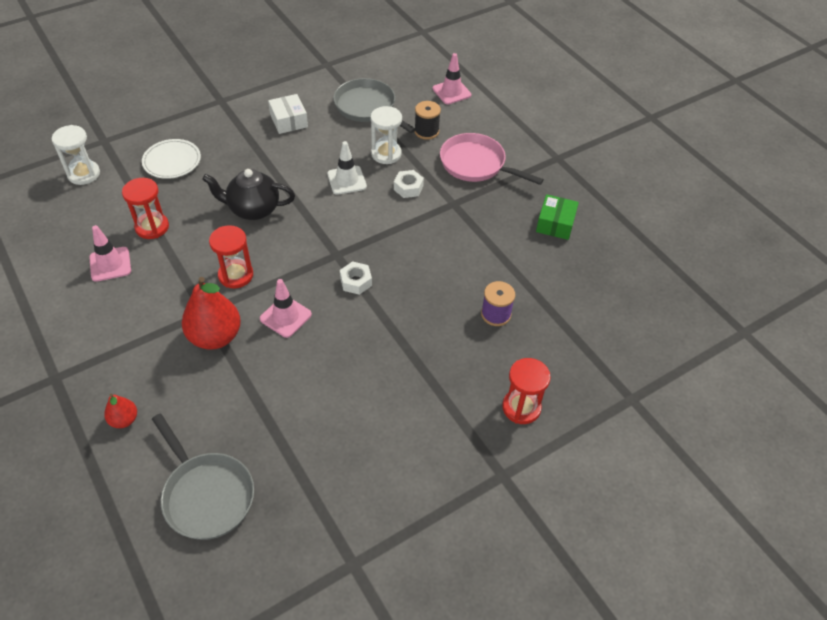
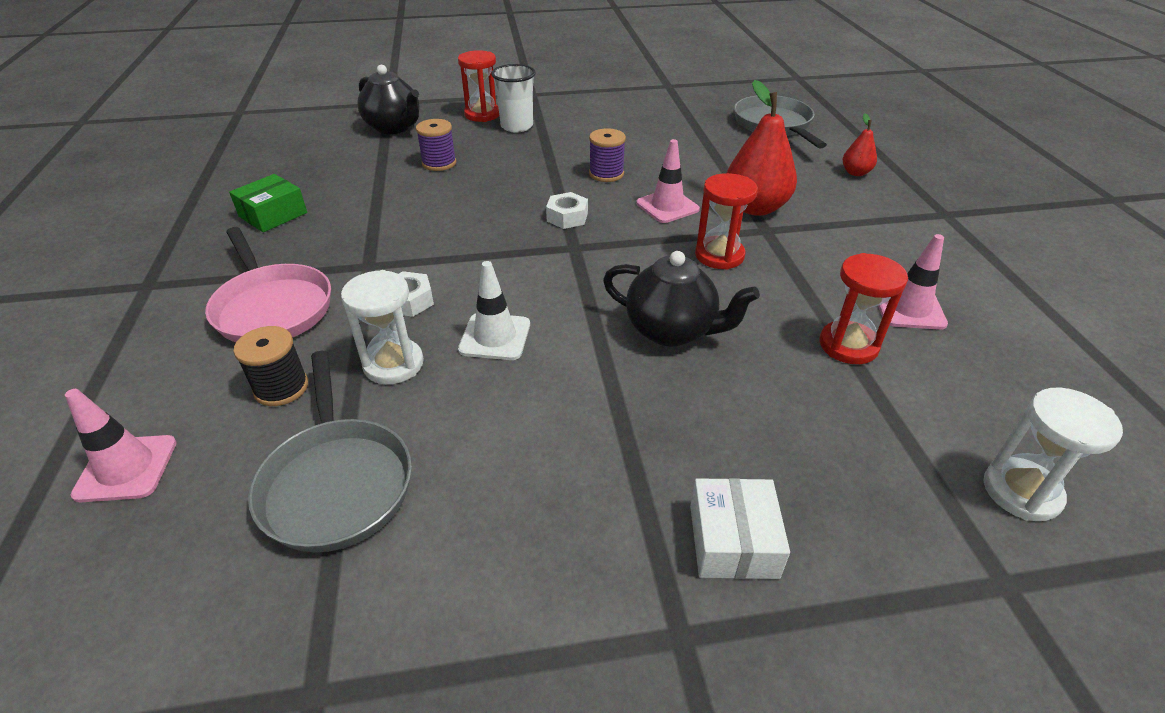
camera: 155 degrees left, 10 degrees down
white plate [142,139,201,179] -> none
white box [268,94,308,134] -> white box moved to [690,478,790,579]
none -> black teapot [357,65,420,134]
none -> white cup [491,64,536,133]
none -> purple spool [589,128,626,182]

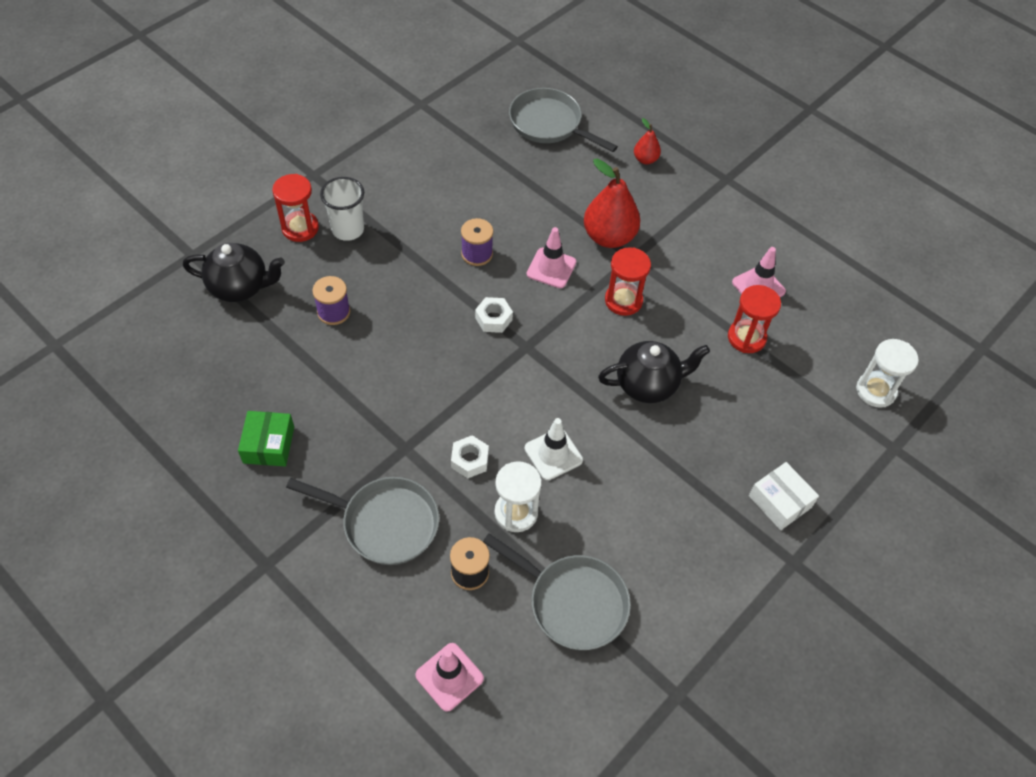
camera: 40 degrees left, 15 degrees up
pink pan [205,227,331,342] -> grey pan [286,477,439,565]

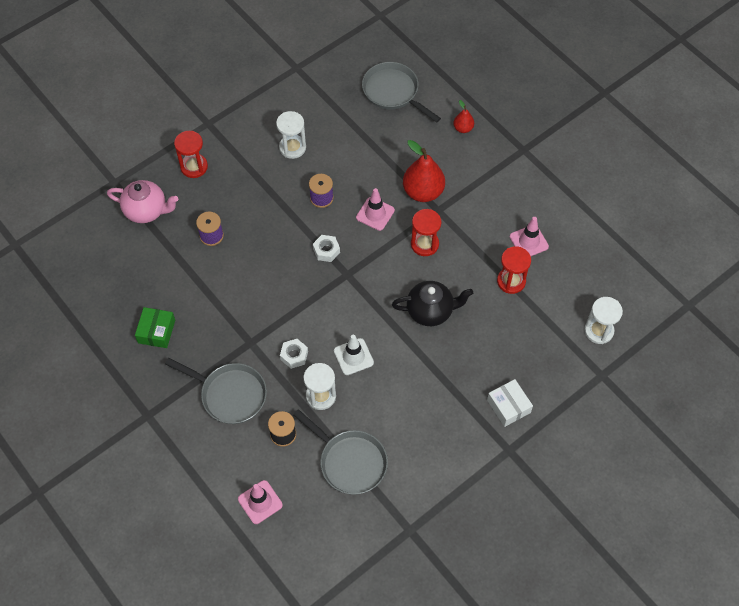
camera: 10 degrees right, 5 degrees up
black teapot [183,243,285,302] -> pink teapot [107,180,178,223]
white cup [320,177,364,241] -> none
none -> white hourglass [276,111,306,159]

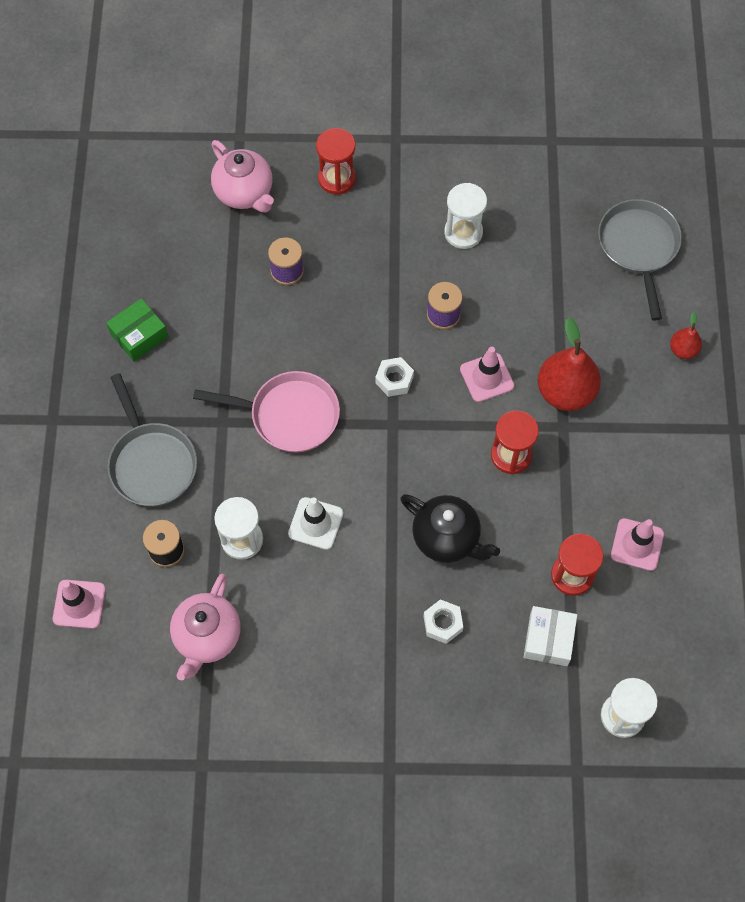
camera: 40 degrees right, 5 degrees up
white nut [280,339,308,369] -> white nut moved to [424,599,463,644]
grey pan [293,409,388,495] -> pink teapot [170,574,240,681]
white box [487,379,533,427] -> white box moved to [523,606,577,666]
none -> pink pan [193,371,340,452]

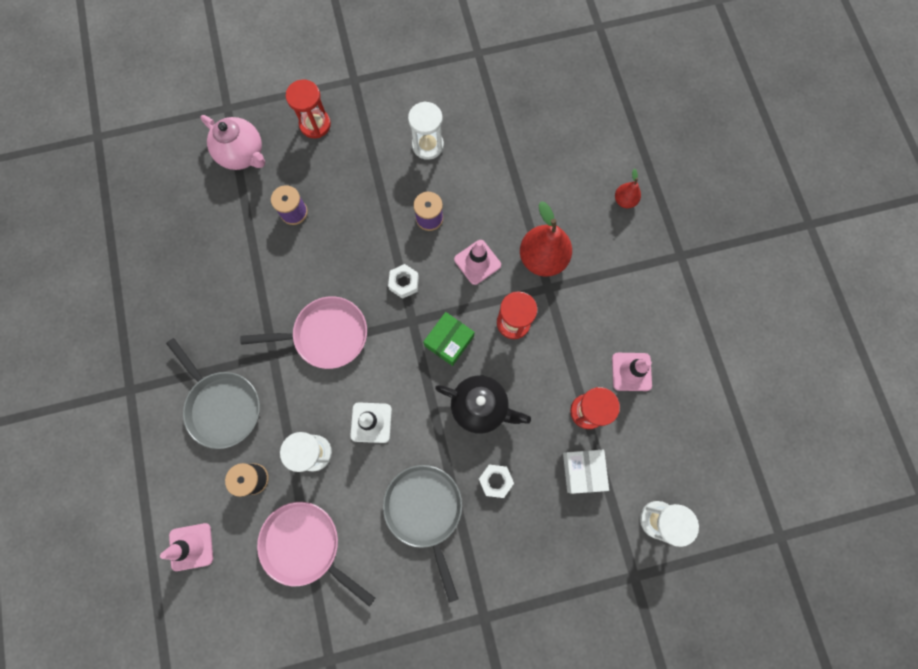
camera: 15 degrees left, 10 degrees up
green box [106,298,169,361] -> green box moved to [423,312,475,366]
pink teapot [170,574,240,681] -> pink pan [257,502,375,607]
grey pan [598,199,682,320] -> grey pan moved to [383,465,462,603]

